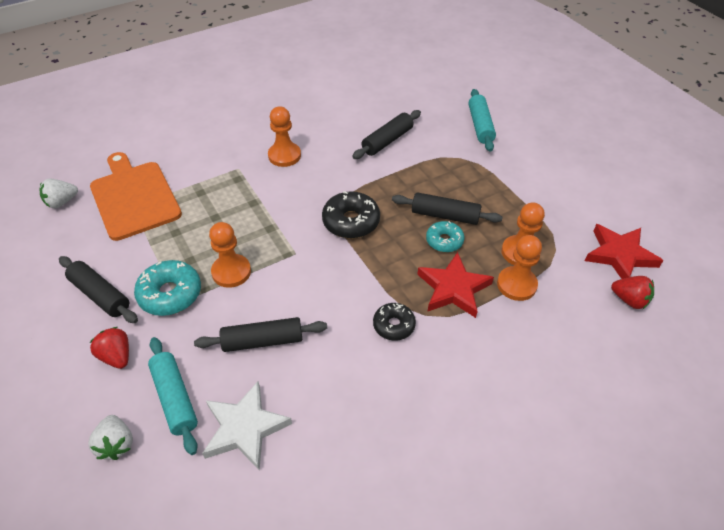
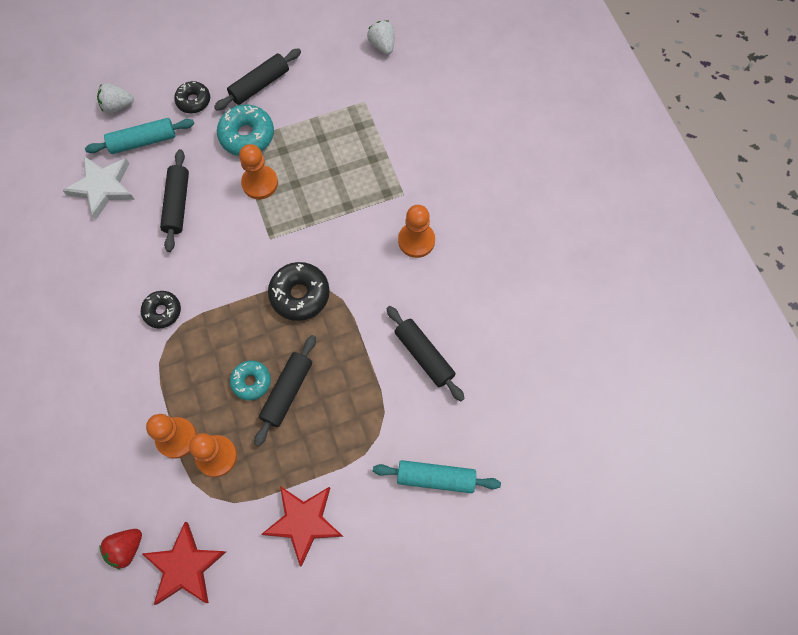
camera: 100 degrees right, 20 degrees up
orange cutting board [90,152,182,241] -> none
red strawberry [90,327,129,369] -> black donut [174,81,210,113]
red star [417,252,494,318] -> red star moved to [262,486,343,567]

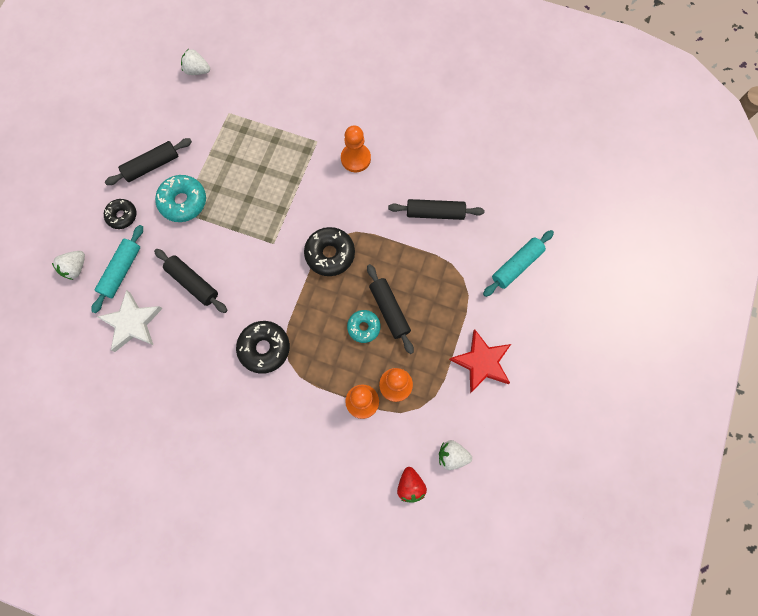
camera: 50 degrees left, 5 degrees up
black donut [141,291,181,328] -> black donut [236,321,290,374], size x1.57
red star [143,522,226,605] -> white strawberry [439,440,472,470]
black rolling pin [214,48,301,111] -> black rolling pin turned 60 degrees clockwise [105,138,192,185]
orange pawn [239,144,278,199] -> none

